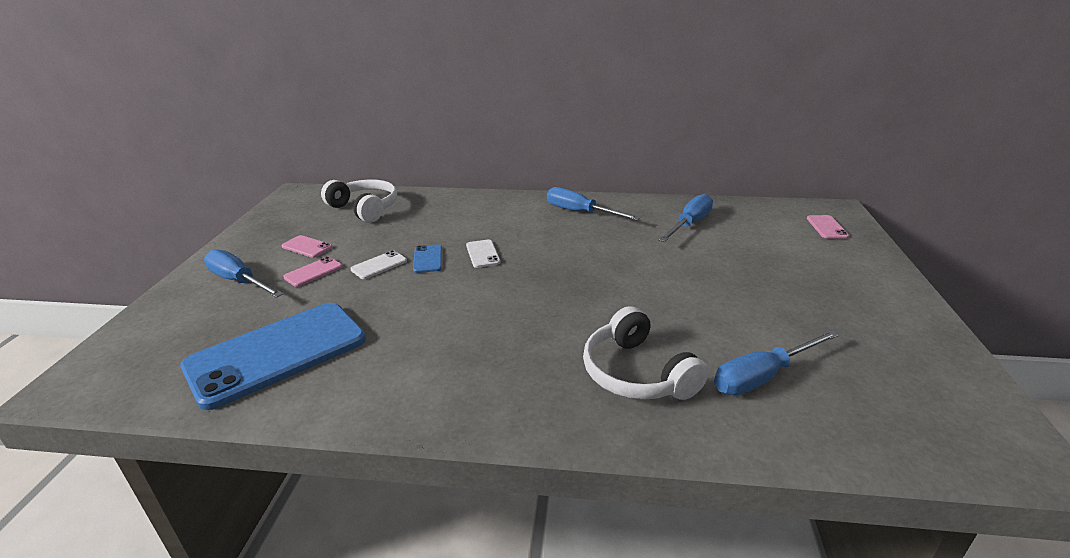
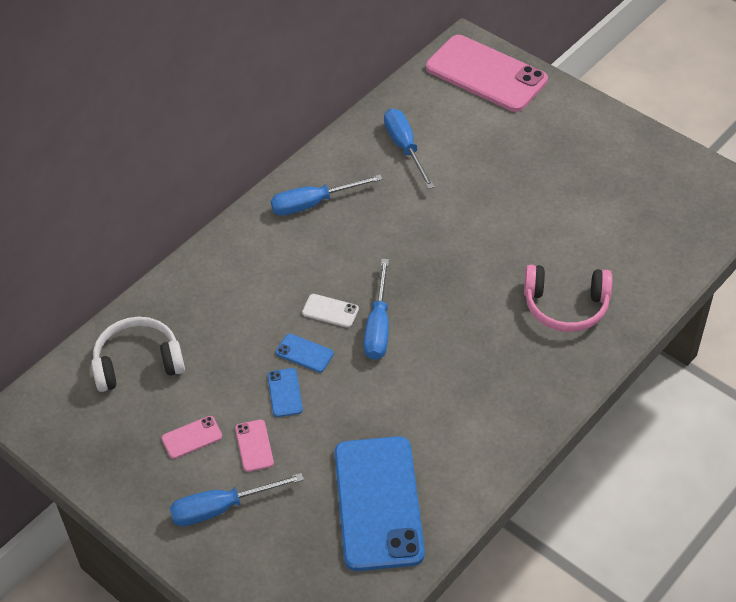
camera: 55 degrees left, 20 degrees up
white phone [350,250,407,279] -> blue phone [267,368,303,417]
white headphones [583,306,709,400] -> pink headphones [524,265,612,332]
blue screwdriver [714,330,839,395] -> blue screwdriver moved to [364,259,389,360]
pink phone [807,215,849,238] -> pink phone [426,35,548,112], size x2.49

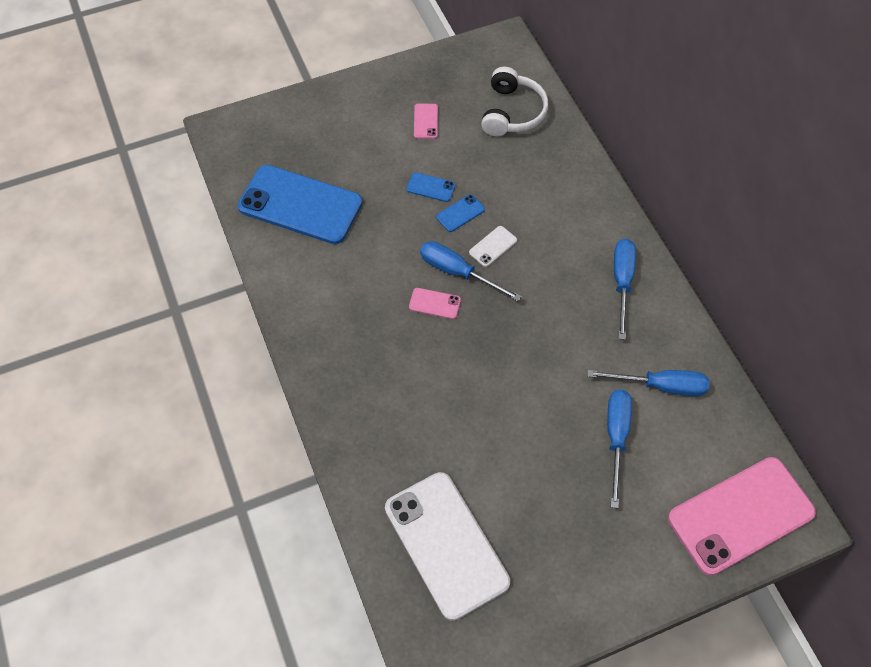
camera: 115 degrees right, 10 degrees up
blue screwdriver [170,473,304,526] -> blue screwdriver moved to [607,390,632,508]
pink phone [235,420,274,472] -> pink phone moved to [409,288,461,319]
pink headphones [524,265,612,332] -> none
none -> white phone [385,472,510,621]

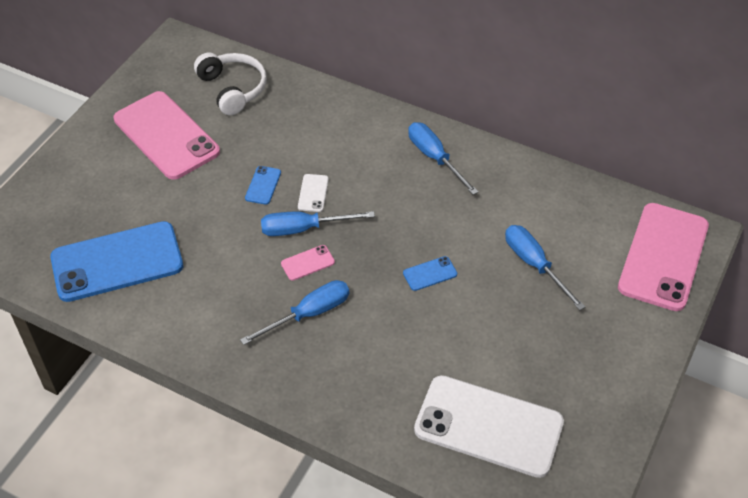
camera: 40 degrees left, 10 degrees down
blue phone [406,172,455,202] -> blue phone moved to [403,256,457,291]
pink phone [414,104,438,139] -> pink phone [114,91,220,180], size x2.49
blue screwdriver [587,370,710,396] -> blue screwdriver moved to [240,280,349,345]

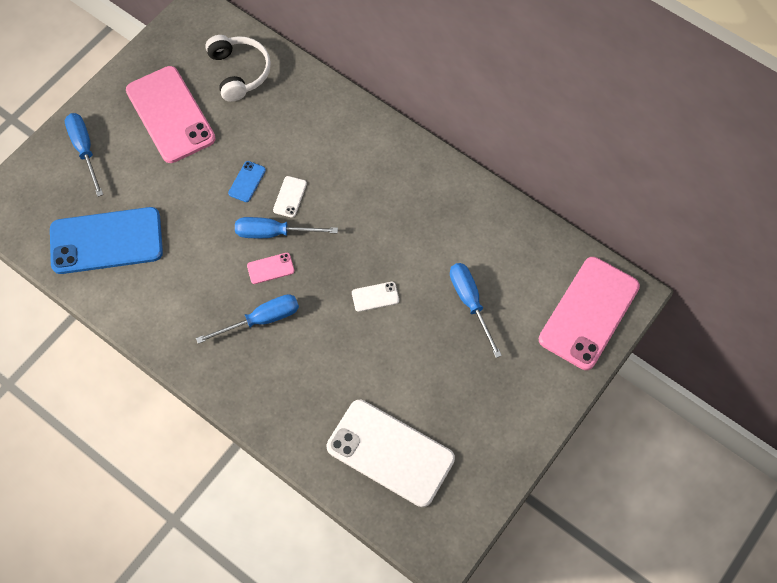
camera: 10 degrees right, 15 degrees up
blue phone [403,256,457,291] -> white phone [352,282,399,312]
blue screwdriver [408,122,478,195] -> blue screwdriver moved to [65,113,103,197]

